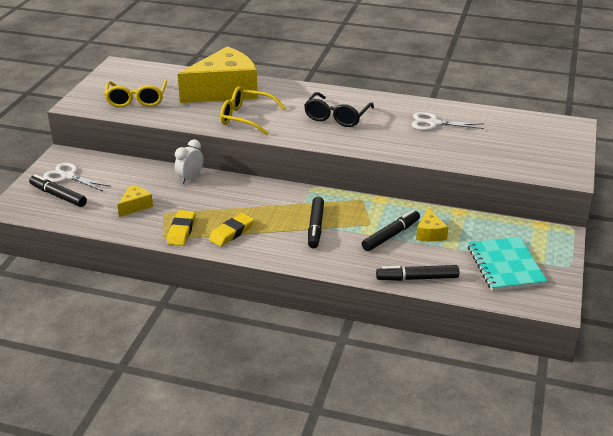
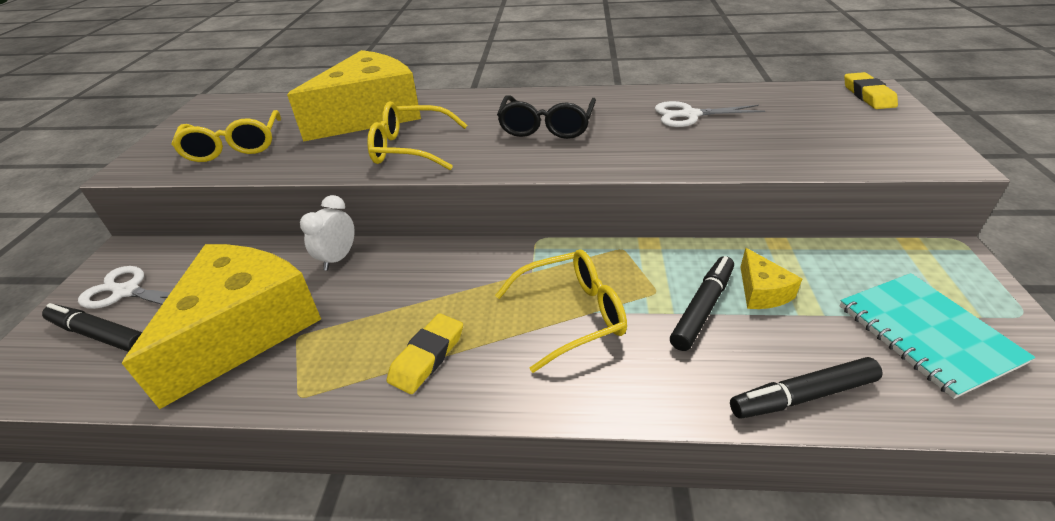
camera: 10 degrees left, 5 degrees up
yellow cheese [117,185,153,217] -> yellow cheese [122,244,321,409], size x2.41
yellow eraser [167,210,196,246] -> yellow eraser moved to [844,72,898,109]
black marker [308,197,324,248] -> yellow glasses [495,249,627,373]

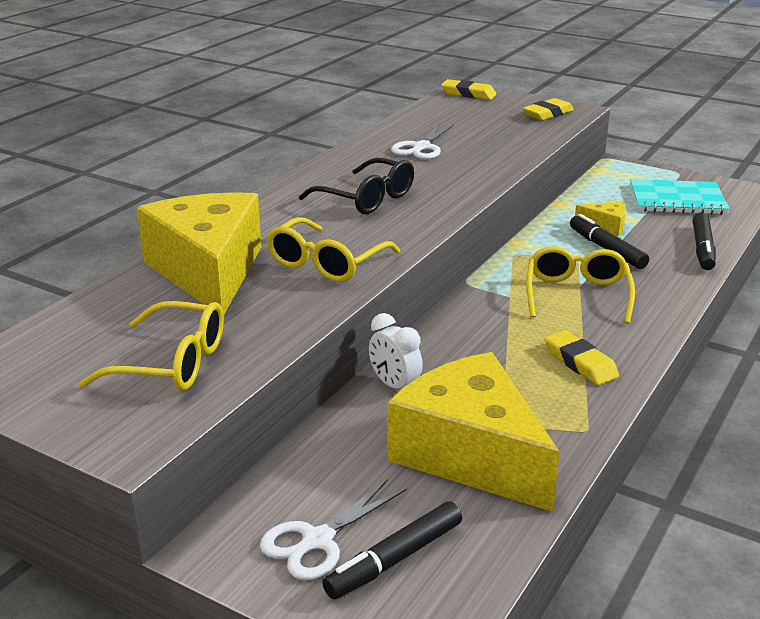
camera: 65 degrees left, 10 degrees down
none -> yellow eraser [523,98,574,120]

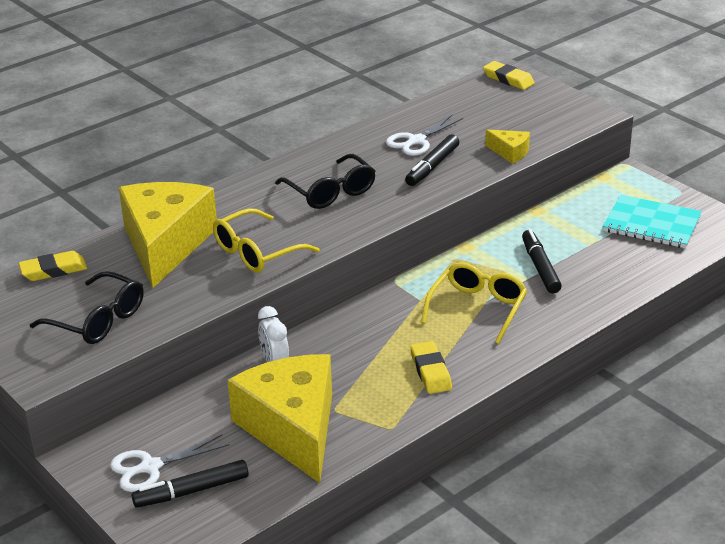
camera: 20 degrees right, 5 degrees up
yellow glasses [79,301,224,391] -> black glasses [30,271,144,344]
yellow eraser [523,98,574,120] -> yellow eraser moved to [19,251,87,281]
yellow cheese [575,201,626,237] -> yellow cheese moved to [485,130,530,164]
black marker [693,212,716,270] -> black marker moved to [405,134,459,186]

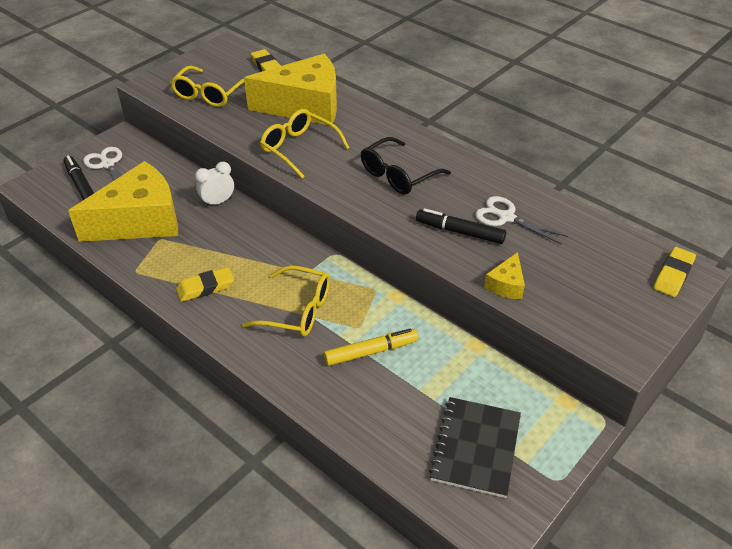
camera: 80 degrees right, 10 degrees up
black glasses [30,271,144,344] -> yellow glasses [170,66,244,107]
black marker [522,229,562,293] -> yellow marker [324,329,418,366]
turquoise notebook [603,195,702,248] -> black notebook [429,397,521,498]

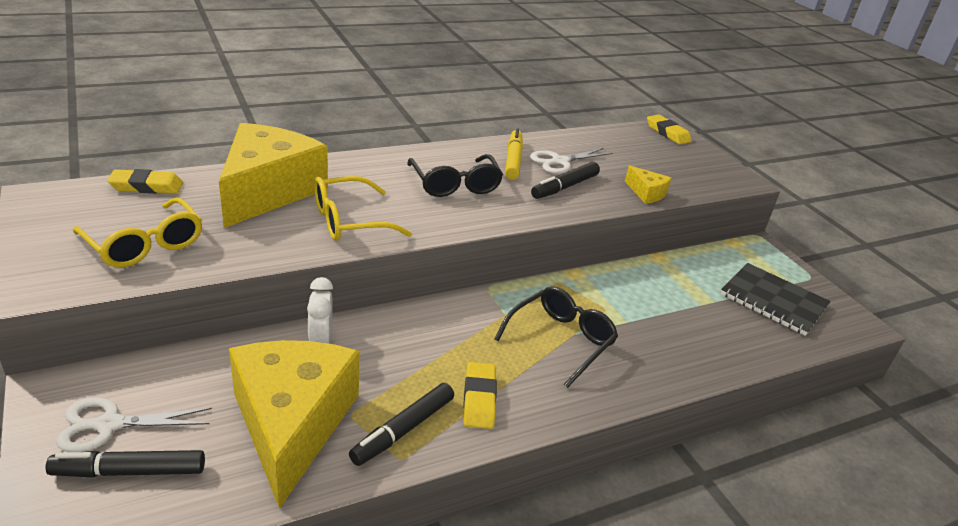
camera: 70 degrees left, 10 degrees down
yellow glasses [242,265,330,337] -> black glasses [495,286,618,388]
yellow marker [324,329,418,366] -> yellow marker moved to [505,128,523,180]
none -> black marker [349,383,454,466]

